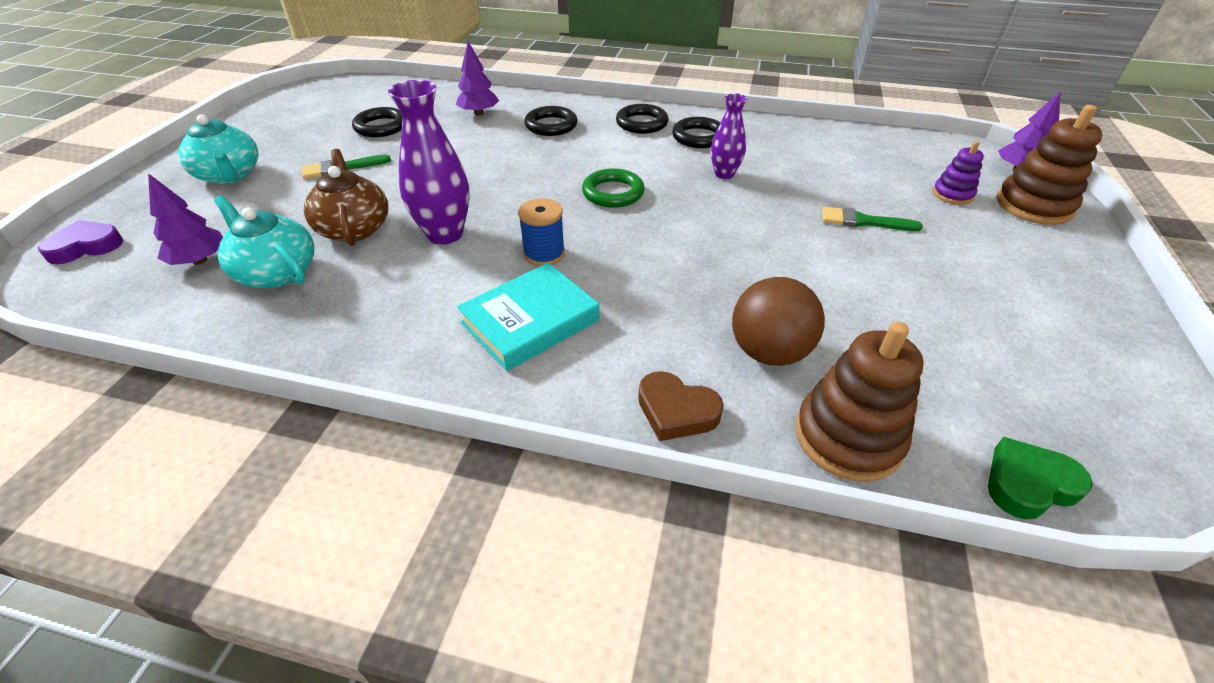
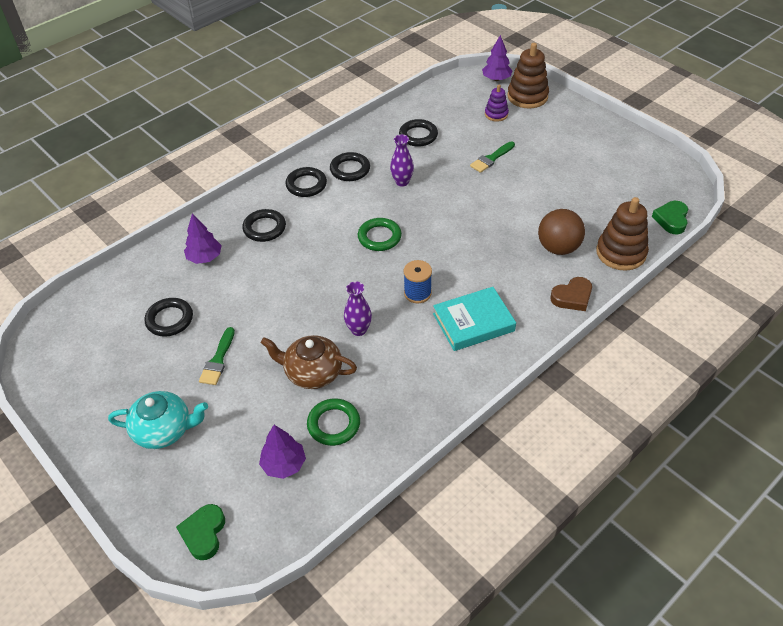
camera: 55 degrees left, 5 degrees up
purple heart [38,220,124,264] -> green heart [176,504,225,560]
turquoise teapot [214,195,314,288] -> green ring [307,398,360,446]
purple vase [388,80,470,245] -> purple vase [344,282,372,336], size x0.61
turquoise book [457,263,599,371] -> turquoise book turned 75 degrees clockwise [433,287,516,351]
none -> black ring [399,119,438,147]

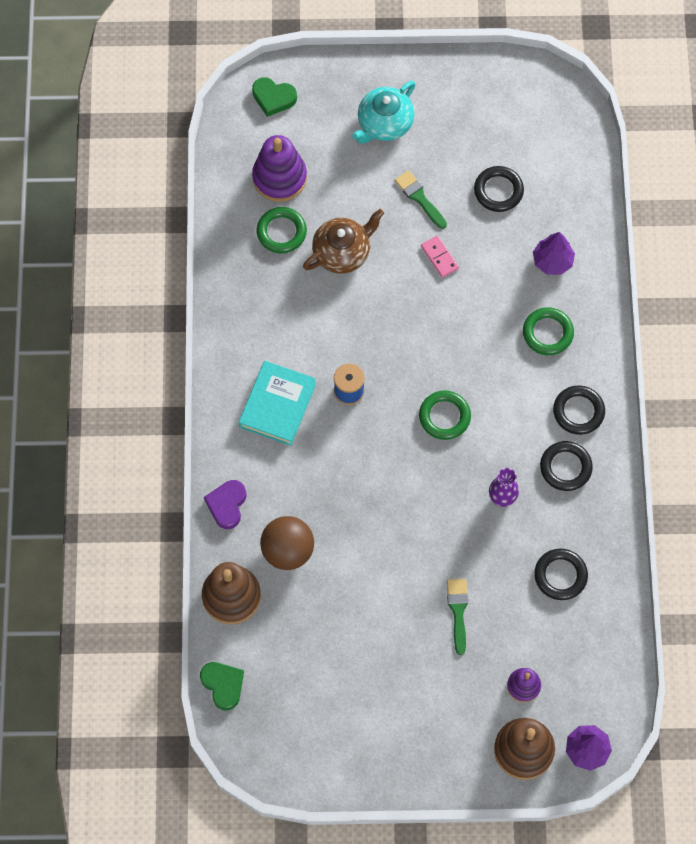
camera: 130 degrees right, 20 degrees up
green heart [176,504,225,560] -> green heart turned 150 degrees clockwise [252,77,297,117]
black ring [242,209,286,242] -> green ring [523,307,574,355]
purple tree [259,425,306,479] -> purple stacking toy [252,135,307,202]
purple vase [344,282,372,336] -> none
brown heart [550,277,592,311] -> purple heart [204,480,246,529]
none -> pink domino [421,235,459,278]

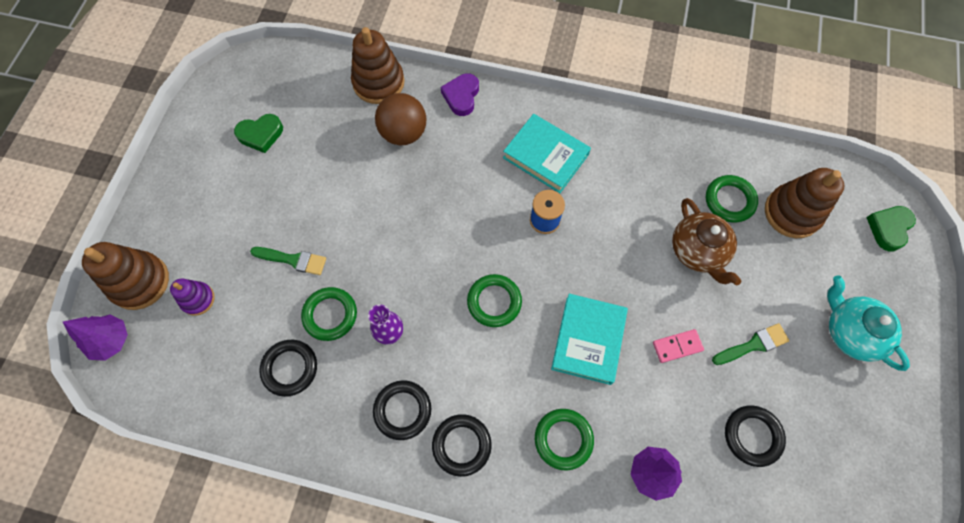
camera: 105 degrees right, 0 degrees up
green heart [200,662,244,710] -> green heart moved to [234,114,283,153]
purple heart [204,480,246,529] -> purple heart turned 105 degrees counterclockwise [441,73,479,116]
purple stacking toy [252,135,307,202] -> brown stacking toy [765,168,844,238]
none -> green ring [301,287,357,341]
none -> turquoise book [551,294,628,385]

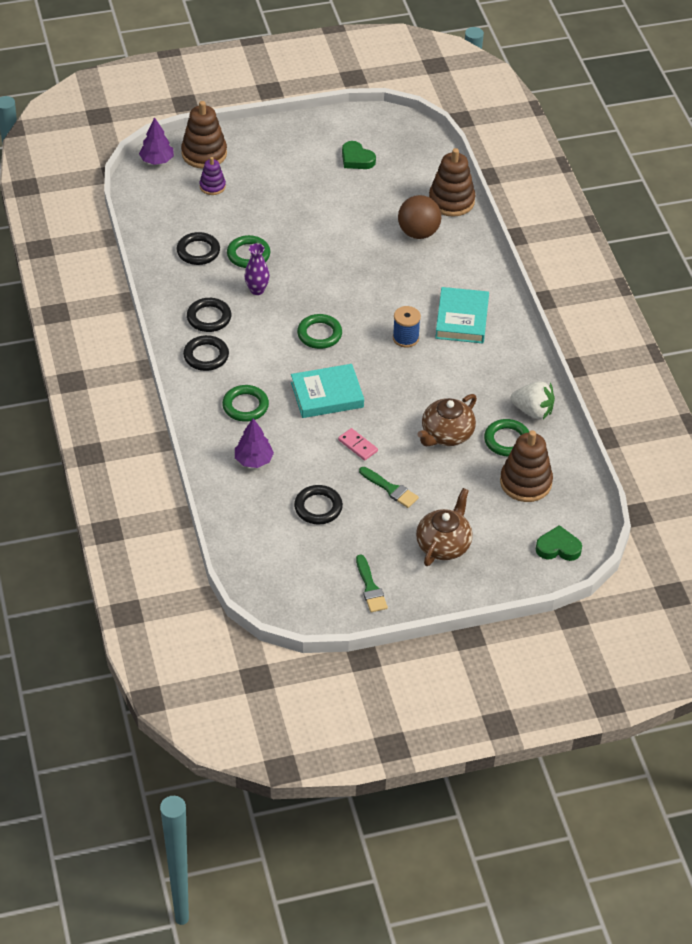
camera: 60 degrees right, 20 degrees down
green brush [250,247,326,275] -> green brush moved to [356,555,388,612]
purple heart [441,73,479,116] -> none
turquoise teapot [827,275,910,371] -> brown teapot [416,488,473,566]
none -> white strawberry [511,382,555,419]

